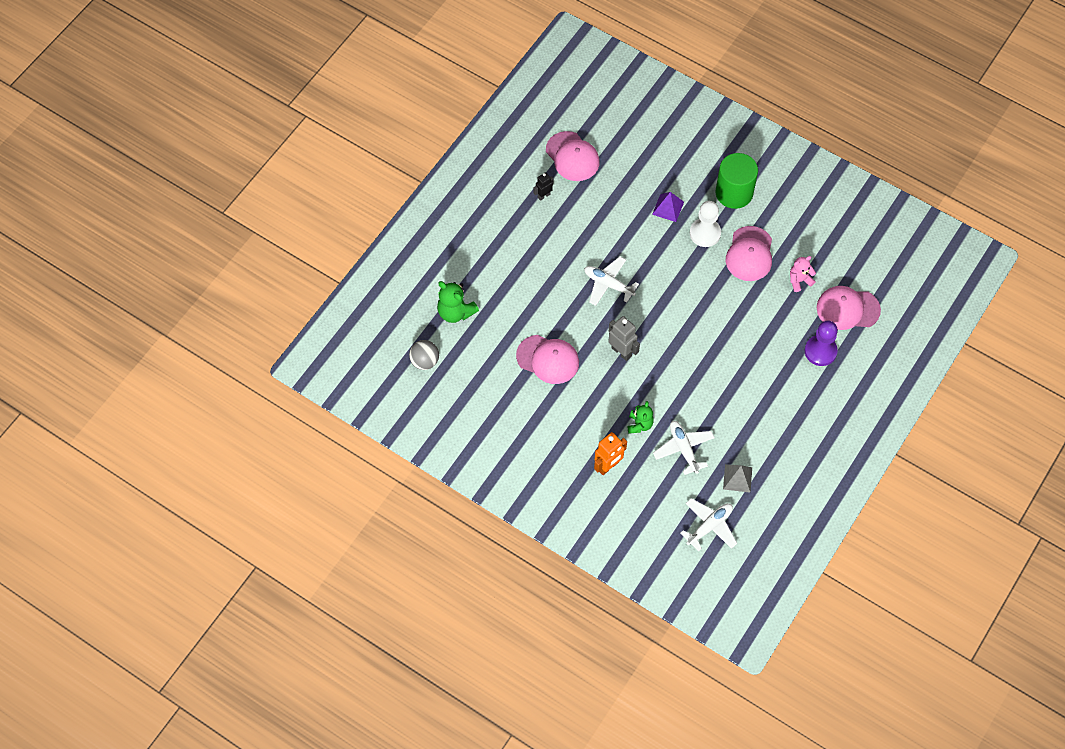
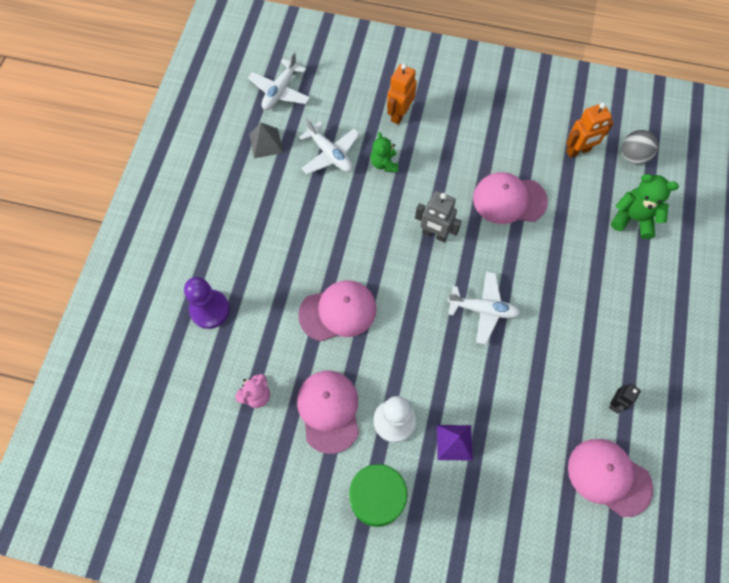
camera: 160 degrees right, 5 degrees up
pink cap [817,286,881,330] -> pink cap moved to [298,280,377,341]
none -> orange robot [566,103,614,158]

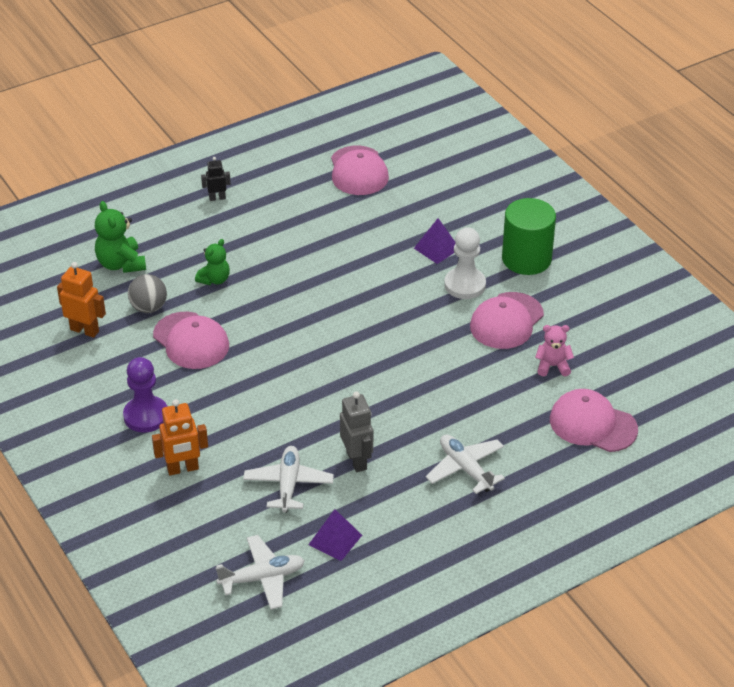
camera: 135 degrees left, 25 degrees down
purple pawn [184,277,230,329] -> purple pawn moved to [123,357,168,432]
grey pyramid [249,123,283,158] -> purple pyramid [308,509,362,561]
pink cap [298,280,377,341] -> pink cap moved to [550,389,638,452]
green teddy bear [370,132,399,172] -> green teddy bear moved to [195,239,230,285]
grey robot [415,191,461,242] -> grey robot moved to [340,392,373,472]
white plane [447,272,520,345] -> white plane moved to [426,434,505,494]
black robot [609,383,641,414] -> black robot moved to [201,157,231,201]
grey ball [622,130,658,165] -> grey ball moved to [128,274,167,313]

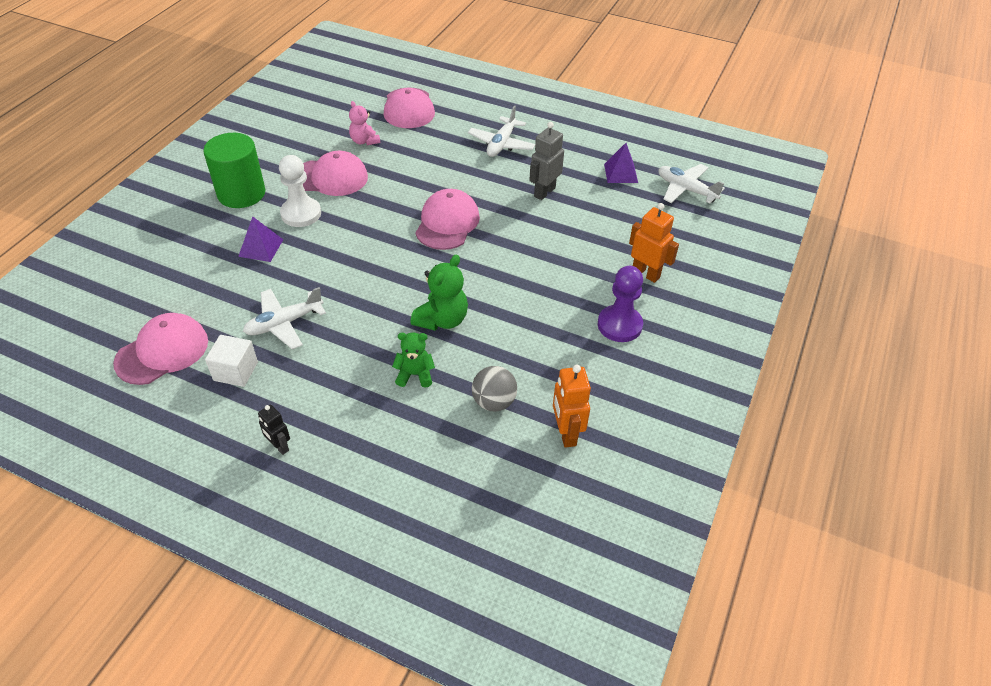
camera: 125 degrees left, 5 degrees up
green teddy bear [95,201,146,273] -> green teddy bear moved to [411,254,468,331]
pink cap [153,312,229,369] -> pink cap moved to [415,189,480,250]
white plane [243,446,334,513] -> white plane moved to [243,287,326,349]
none -> white cube [205,335,258,387]

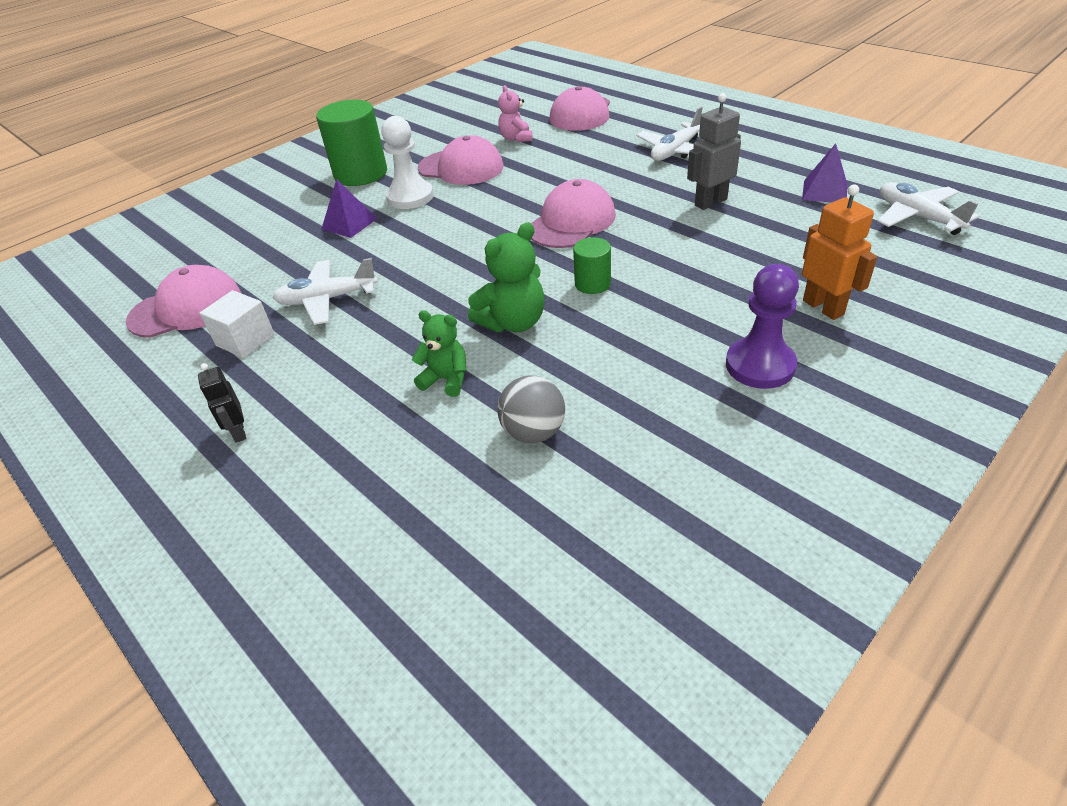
camera: 25 degrees right, 5 degrees down
orange robot [553,365,591,448] -> none
none -> green cylinder [573,237,611,294]

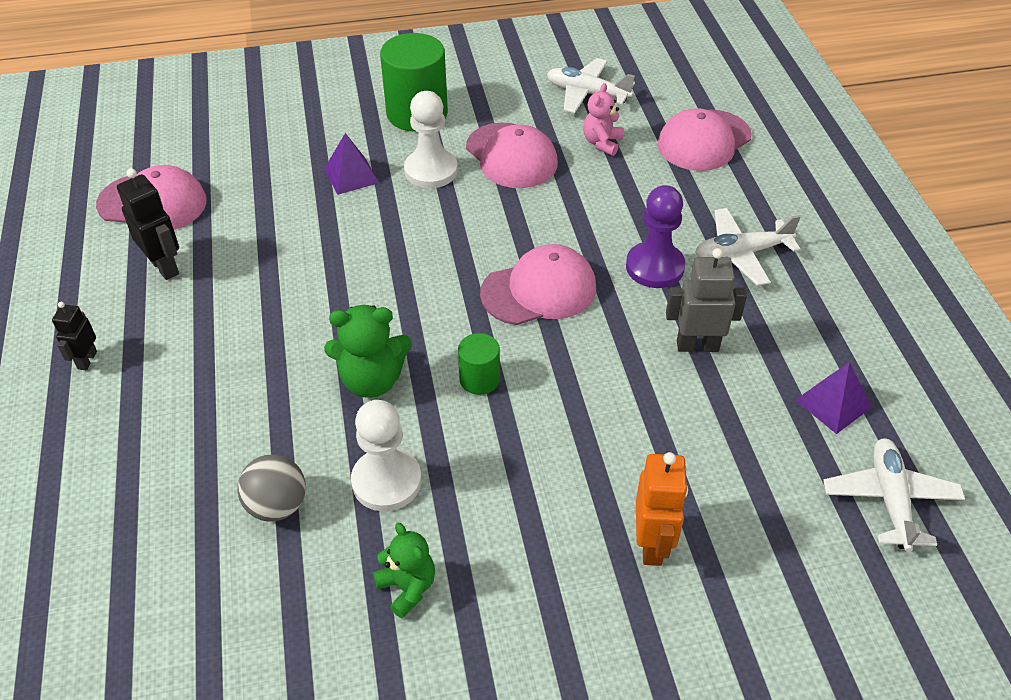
camera: 30 degrees right, 5 degrees up
white cube [200,290,275,358] -> black robot [117,168,179,280]
white plane [273,258,378,325] -> white plane moved to [547,58,635,113]
green teddy bear [412,310,466,397] -> green teddy bear moved to [373,523,435,619]
purple pawn [726,264,799,389] -> purple pawn moved to [626,185,685,288]
none -> white pawn [351,400,421,511]

